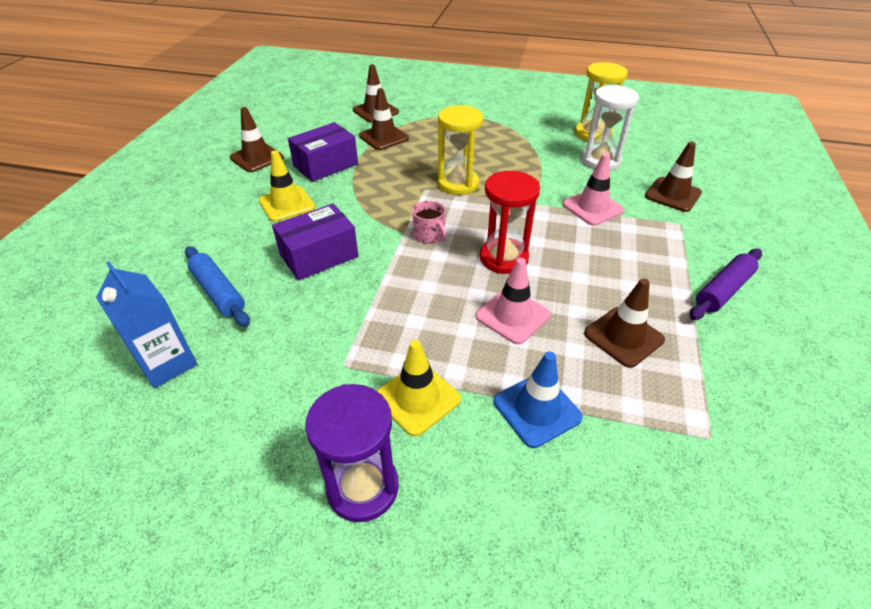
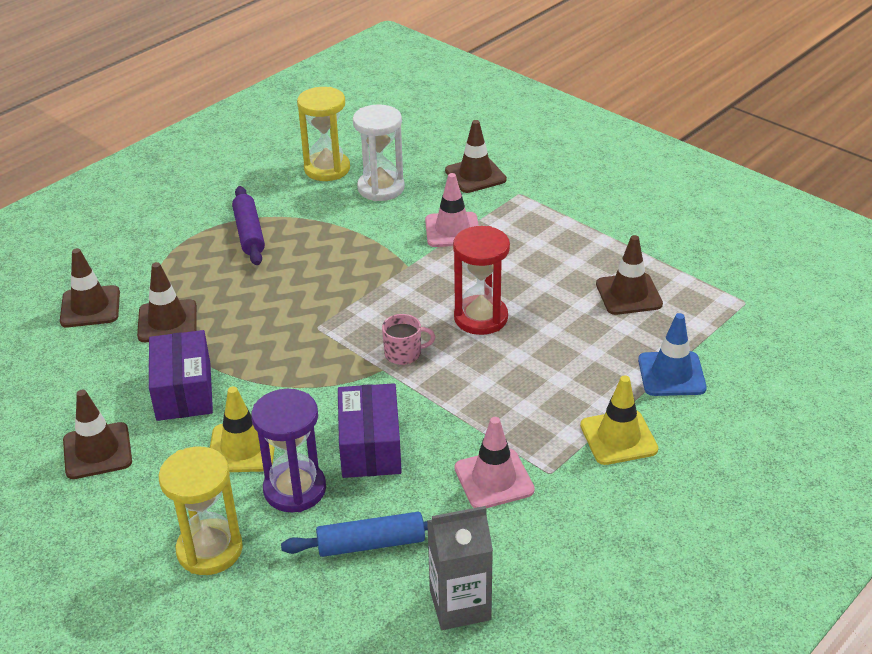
camera: 60 degrees left, 5 degrees down
blue carton [96,261,197,388] -> grey carton [427,506,493,630]
purple hourglass [305,384,399,522] -> purple hourglass moved to [251,389,326,512]
yellow hourglass [438,105,483,195] -> yellow hourglass moved to [159,447,243,575]
pink traffic cone [475,258,551,345] -> pink traffic cone moved to [454,417,535,508]
purple rolling pin [690,248,762,320] -> purple rolling pin moved to [232,186,265,265]

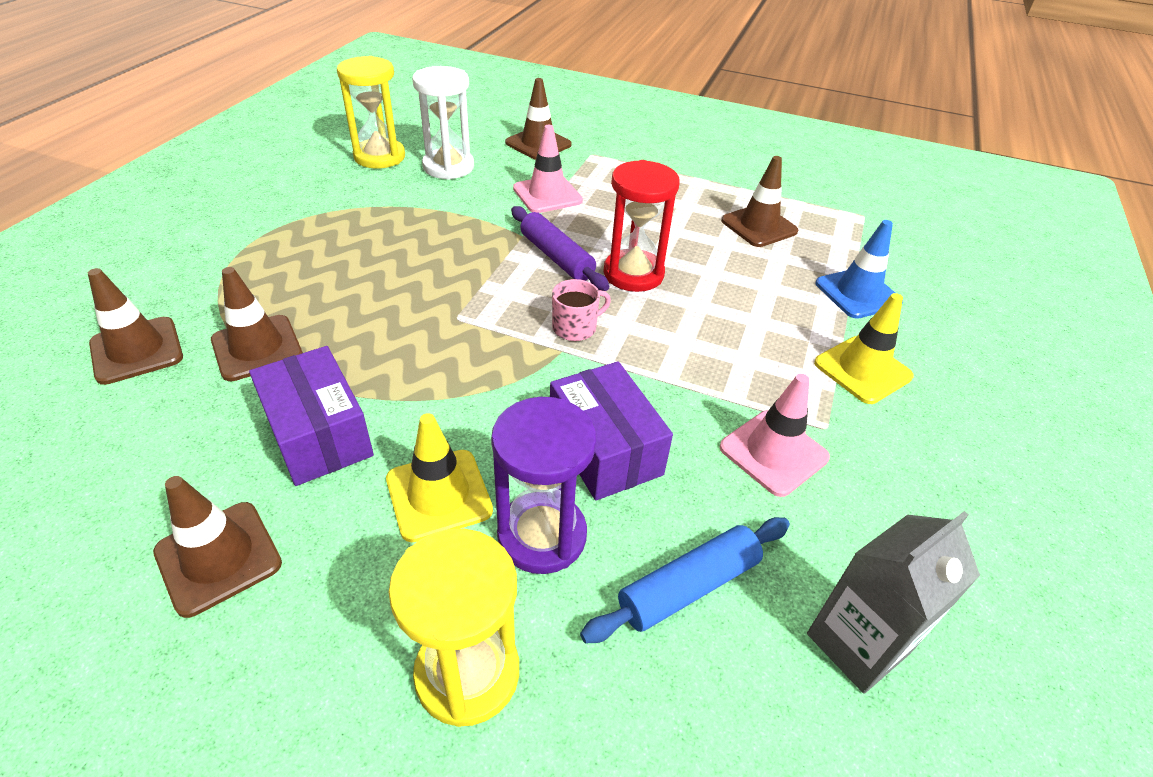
camera: 25 degrees left, 5 degrees up
purple rolling pin [232,186,265,265] -> purple rolling pin moved to [511,206,609,291]

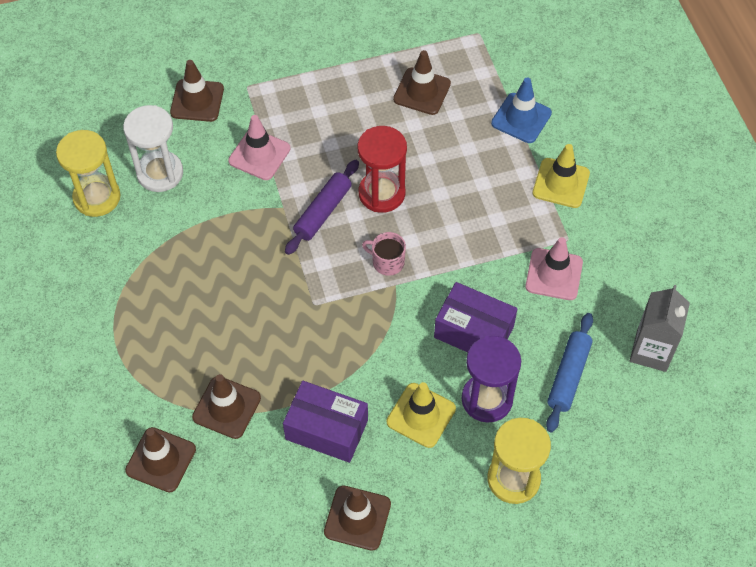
camera: 35 degrees left, 15 degrees up
purple rolling pin [511,206,609,291] -> purple rolling pin turned 75 degrees counterclockwise [285,160,359,255]
pink mug [552,279,611,341] -> pink mug turned 90 degrees counterclockwise [362,232,406,276]

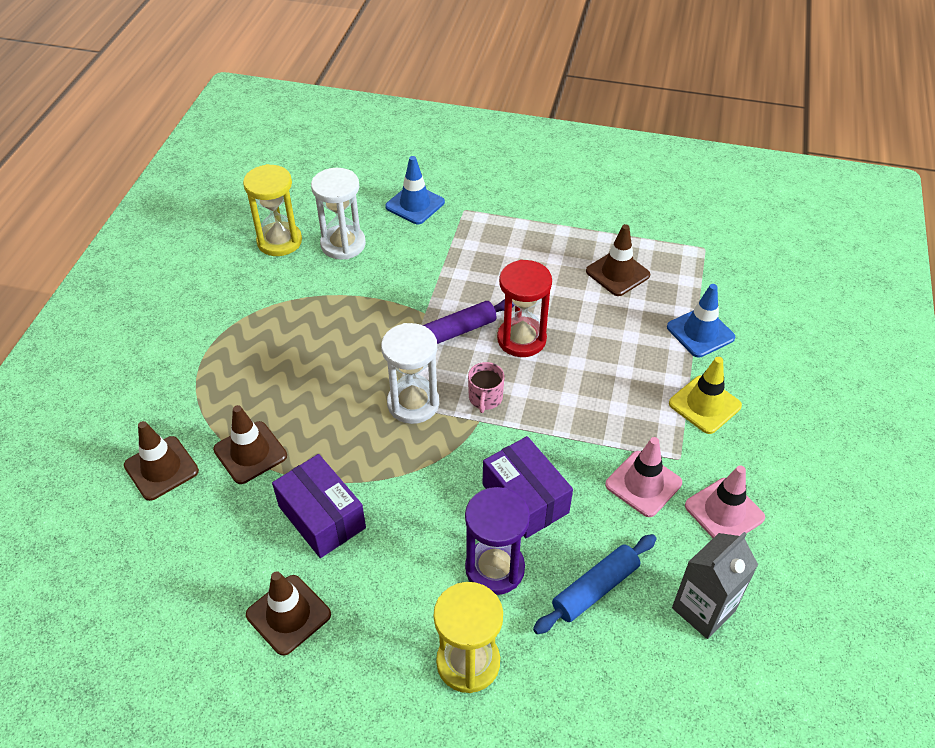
camera: 30 degrees right, 10 degrees down
brown traffic cone [170,60,224,122] -> blue traffic cone [385,156,445,224]
pink traffic cone [228,115,290,180] -> pink traffic cone moved to [685,465,765,538]
pink mug [362,232,406,276] -> pink mug turned 135 degrees counterclockwise [468,362,504,413]
yellow traffic cone [387,382,456,448] -> none
none -> white hourglass [381,323,439,424]

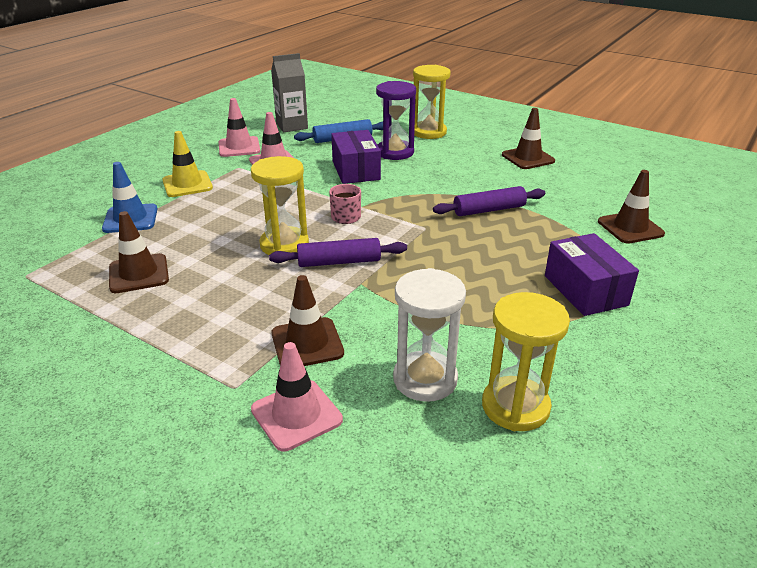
camera: 160 degrees left, 15 degrees down
brown traffic cone [213,405,287,484] -> brown traffic cone moved to [272,275,344,366]
purple box [272,454,366,558] -> purple box moved to [545,233,639,316]
white hourglass [381,323,439,424] -> none
blue traffic cone [385,156,445,224] -> pink traffic cone [251,342,343,451]
red hourglass [497,260,552,357] -> yellow hourglass [251,156,309,255]
none -> purple rolling pin [433,186,545,216]

